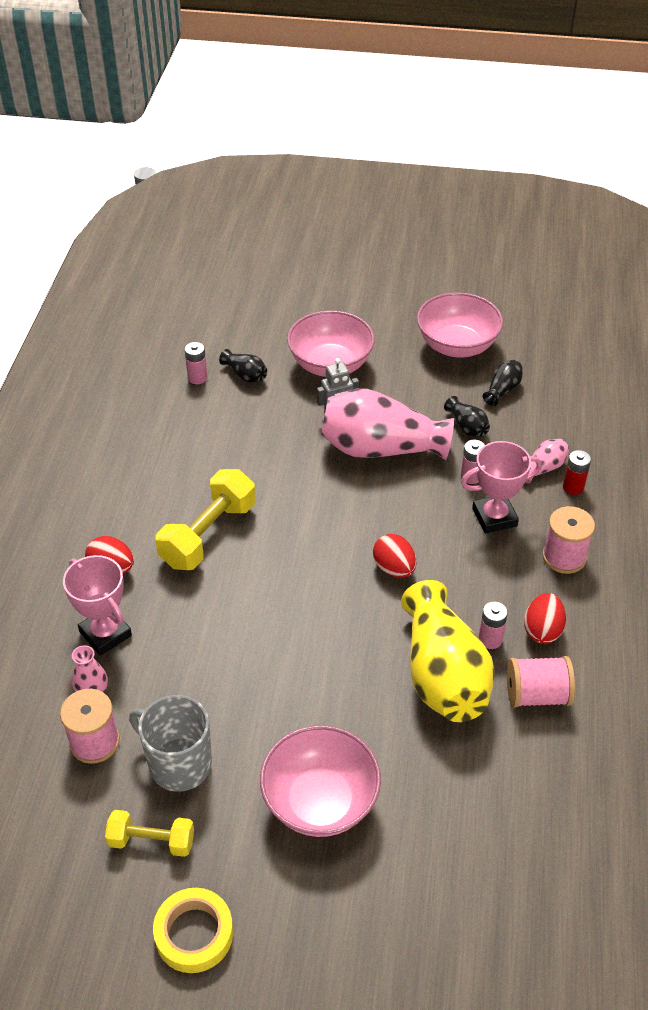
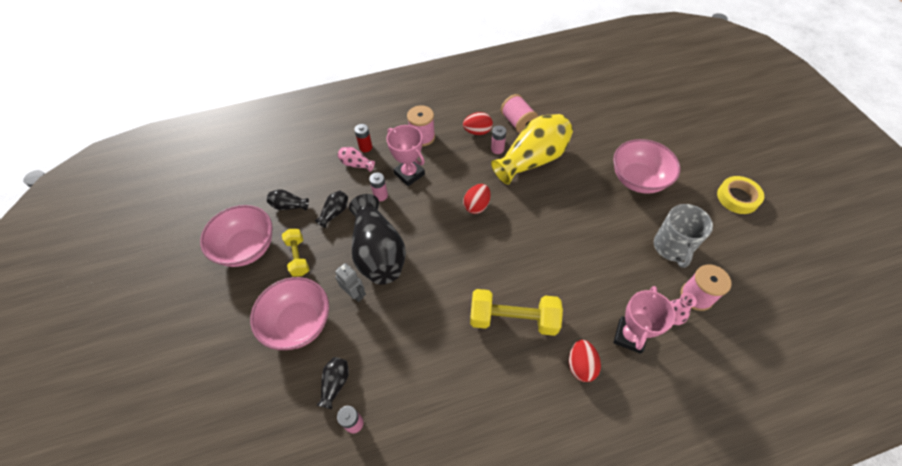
camera: 115 degrees left, 10 degrees up
yellow dumbbell [105,810,194,857] -> yellow dumbbell moved to [282,229,309,277]
pink vase [321,389,454,460] -> black vase [349,194,406,285]

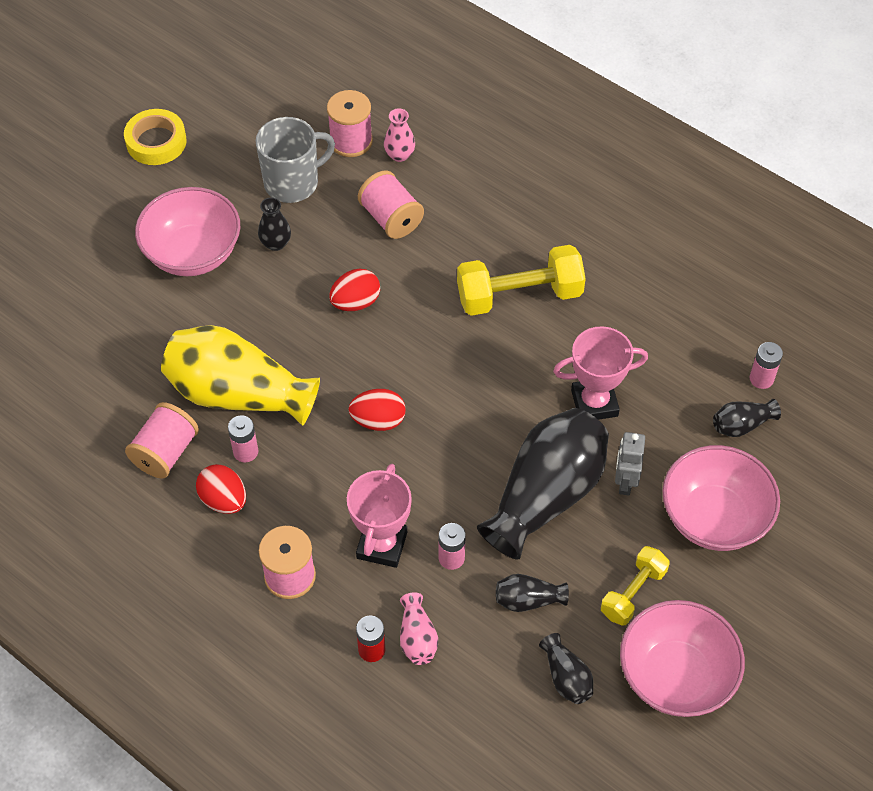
camera: 125 degrees left, 0 degrees up
yellow dumbbell [470,289,563,336] -> yellow dumbbell turned 75 degrees counterclockwise [457,245,586,316]
red egg [569,340,601,382] -> red egg moved to [329,269,380,311]
pink trophy [613,286,676,354] -> pink trophy moved to [553,326,648,420]
none -> black vase [258,197,291,251]
none -> pink spool [358,170,424,239]

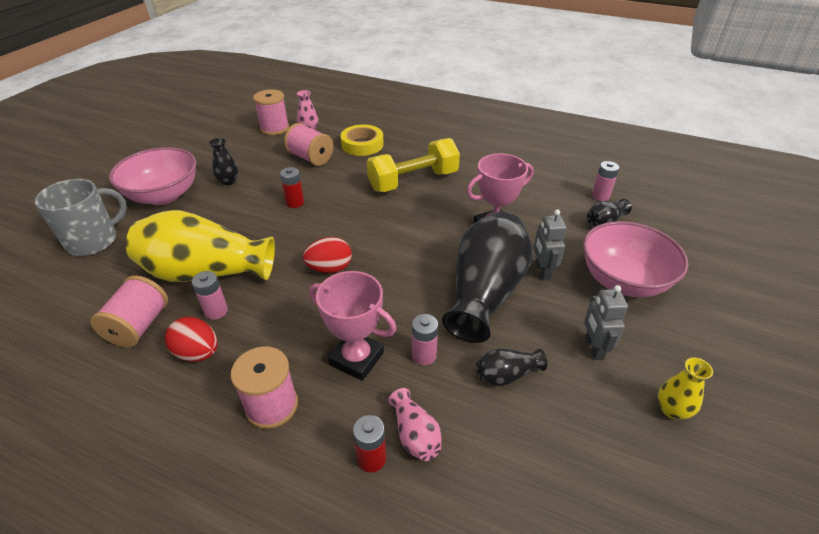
camera: 15 degrees left, 15 degrees down
yellow tape [124,109,187,165] -> yellow tape moved to [341,125,384,156]
grey mug [256,117,335,203] -> grey mug moved to [35,179,127,256]
red egg [329,269,380,311] -> red battery [280,167,304,208]
pink trophy [347,464,412,568] -> pink trophy turned 60 degrees counterclockwise [309,271,397,381]
black vase [539,633,593,704] -> none
yellow dumbbell [601,546,670,626] -> grey robot [584,285,628,360]
pink bowl [620,600,745,717] -> yellow vase [658,357,713,420]

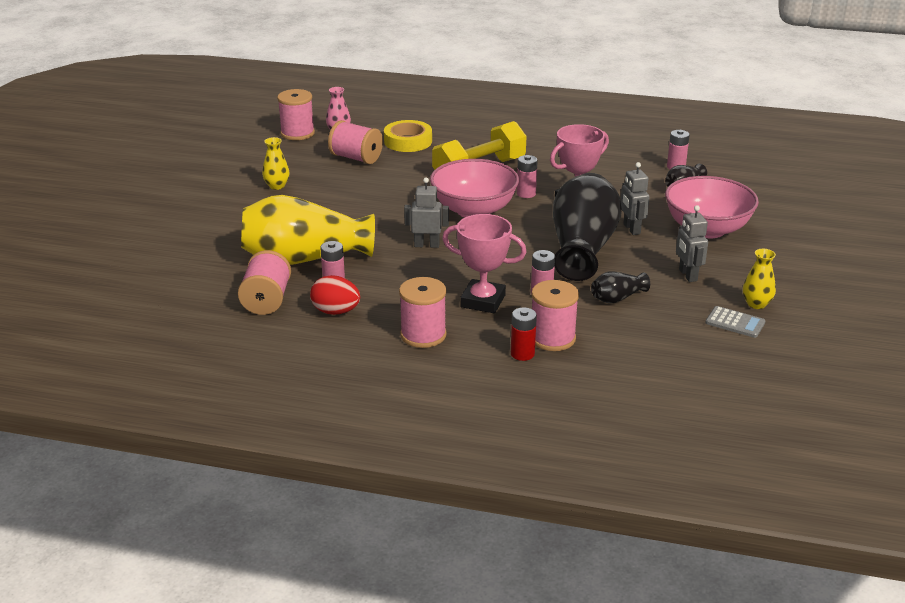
camera: 10 degrees left, 10 degrees down
grey mug [35,179,127,256] -> none
pink bowl [109,147,196,205] -> pink bowl moved to [430,159,519,218]
black vase [209,138,238,185] -> yellow vase [262,137,290,190]
red battery [280,167,304,208] -> none
red egg [303,237,352,273] -> grey robot [404,178,449,248]
pink vase [388,388,442,461] -> pink spool [531,280,579,351]
none -> pink battery [517,155,538,198]
none -> grey calculator [705,306,766,338]

